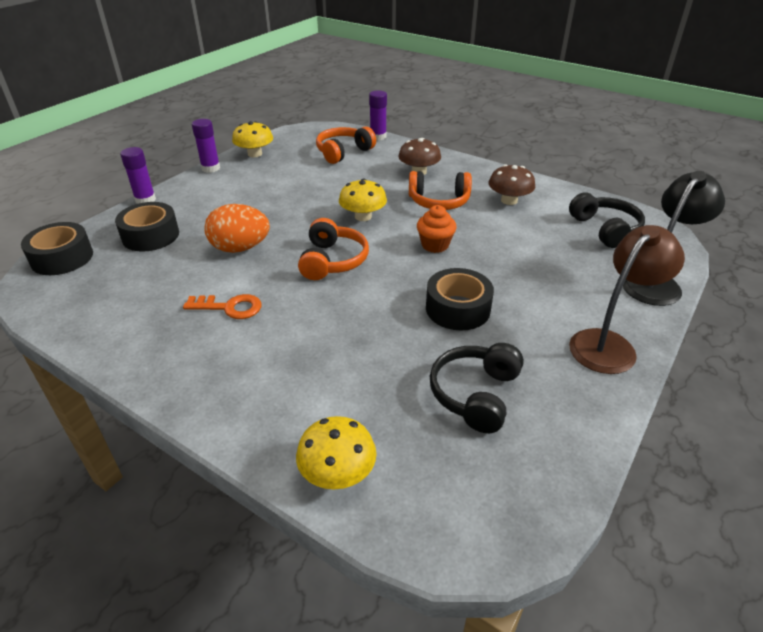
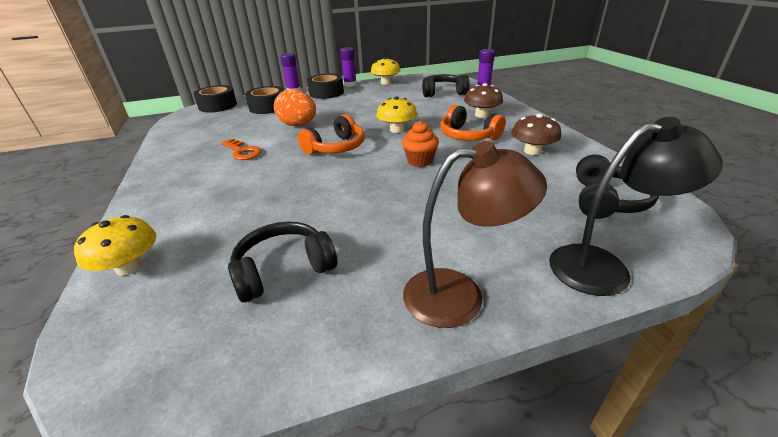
camera: 40 degrees right, 5 degrees down
orange headphones [316,126,376,164] -> black headphones [422,74,470,97]
black tape [426,268,494,330] -> black tape moved to [307,74,344,99]

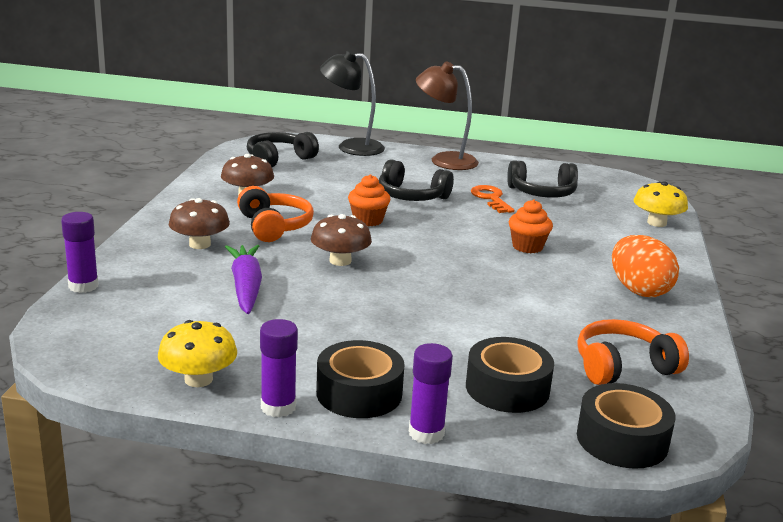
camera: 155 degrees left, 10 degrees down
orange key [221,138,261,160] -> orange key moved to [471,185,514,213]
orange egg [274,89,316,126] -> orange egg moved to [612,235,679,297]
orange headphones [298,114,365,155] -> orange headphones moved to [577,319,689,385]
yellow mushroom [377,96,417,133] -> brown mushroom [311,214,372,266]
black headphones [422,74,470,97] -> black headphones moved to [379,159,454,201]
none -> purple carrot [225,245,262,314]
none -> orange cupcake [509,199,553,253]

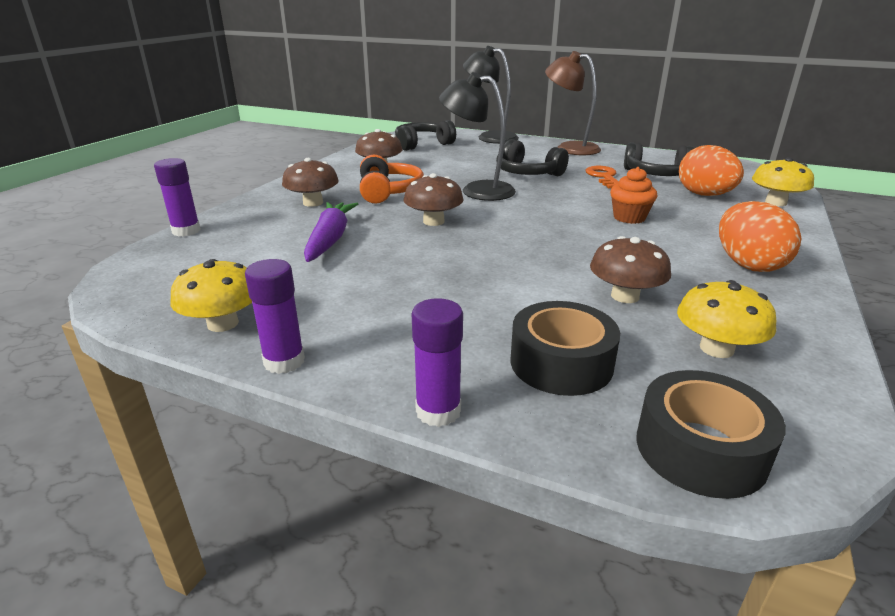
camera: 15 degrees right, 5 degrees up
black tape [316,340,405,418] -> none
orange cupcake [348,174,390,226] -> black lamp [439,72,516,201]
orange headphones [577,319,689,385] -> yellow mushroom [677,280,776,358]
none -> brown mushroom [590,236,671,303]
none -> orange egg [679,145,744,196]

